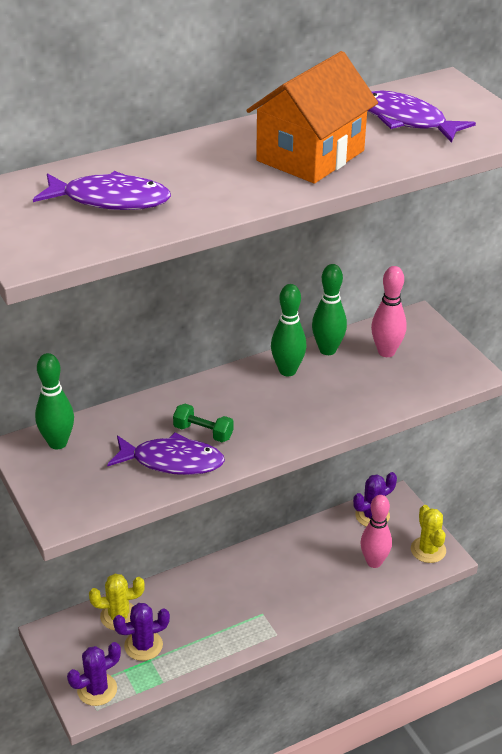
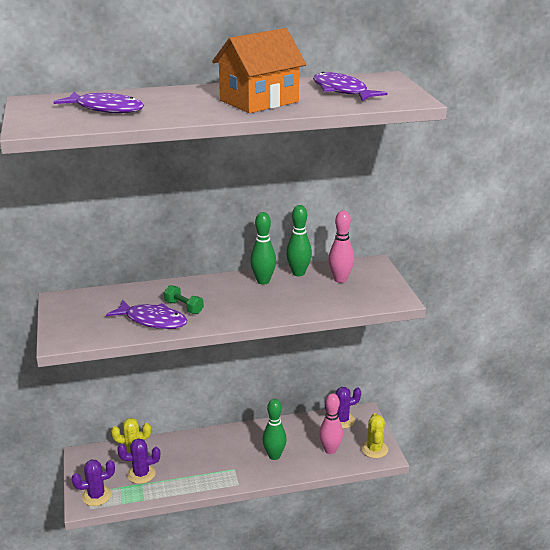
camera: 15 degrees right, 10 degrees down
green bowling pin [35,353,74,449] -> green bowling pin moved to [263,399,287,460]

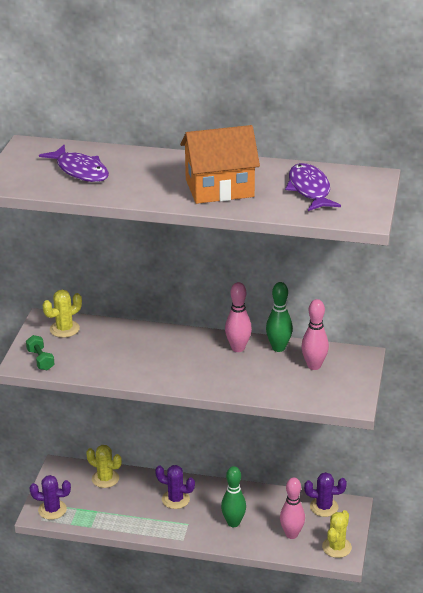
camera: 25 degrees right, 5 degrees up
purple fish [106,300,188,329] -> none
purple cactus [117,438,160,484] -> purple cactus moved to [155,465,195,509]
green dumbbell [164,285,204,314] -> green dumbbell moved to [26,335,55,370]
green bowling pin [250,212,276,285] -> pink bowling pin [225,282,252,352]
none -> yellow cactus [43,290,82,338]

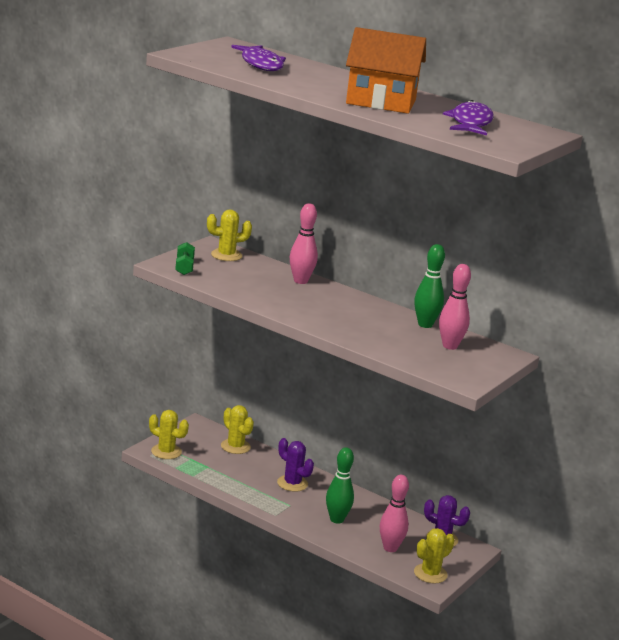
camera: 20 degrees right, 10 degrees down
purple cactus [29,475,71,520] -> yellow cactus [149,410,189,459]
pink bowling pin [225,282,252,352] -> pink bowling pin moved to [290,203,318,284]

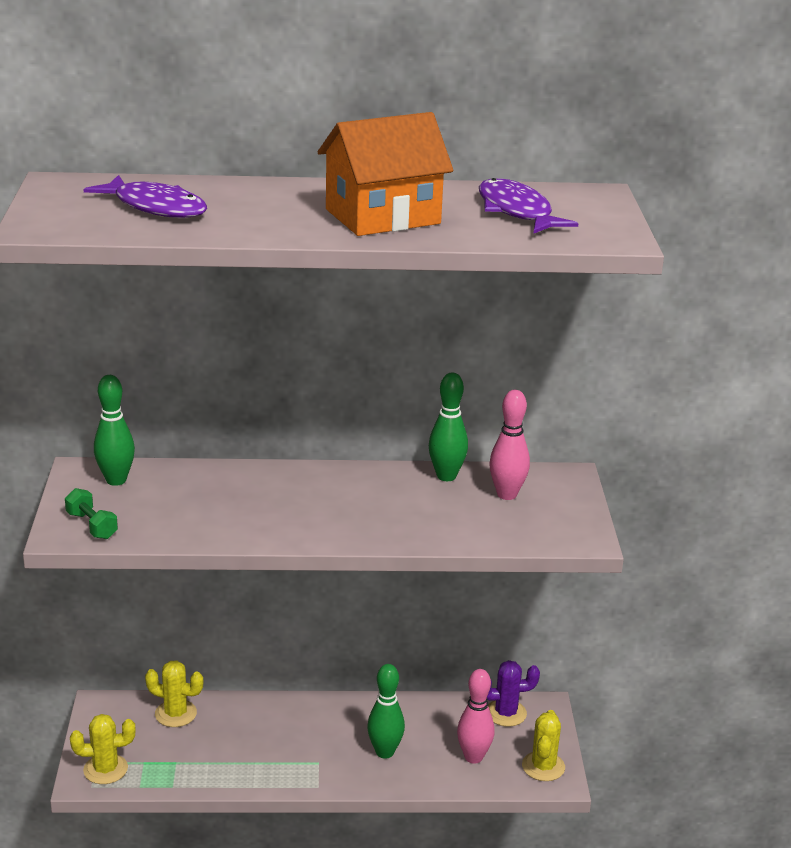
camera: 35 degrees left, 5 degrees up
yellow cactus [207,210,252,261] -> green bowling pin [94,375,135,486]
purple cactus [277,438,314,492] -> none
pink bowling pin [290,203,318,284] -> none

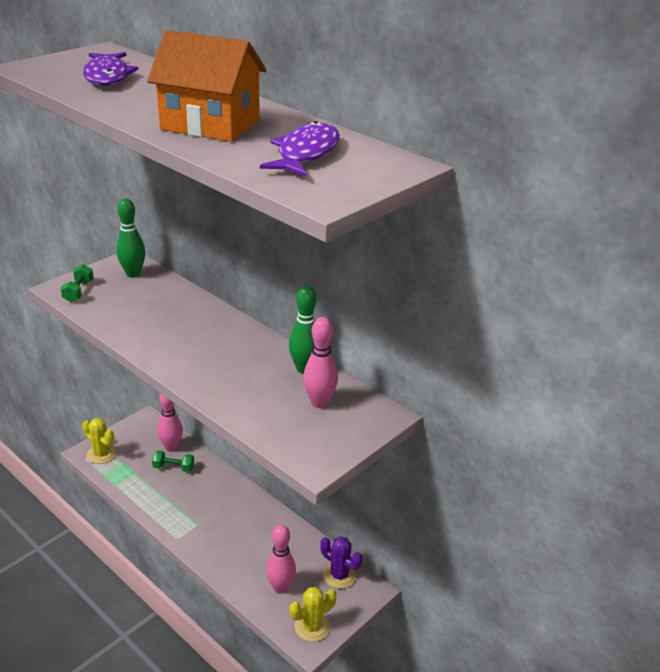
camera: 45 degrees right, 5 degrees up
yellow cactus [145,661,203,727] -> pink bowling pin [157,393,183,452]
green bowling pin [367,664,405,759] -> none
none -> green dumbbell [152,451,194,472]

